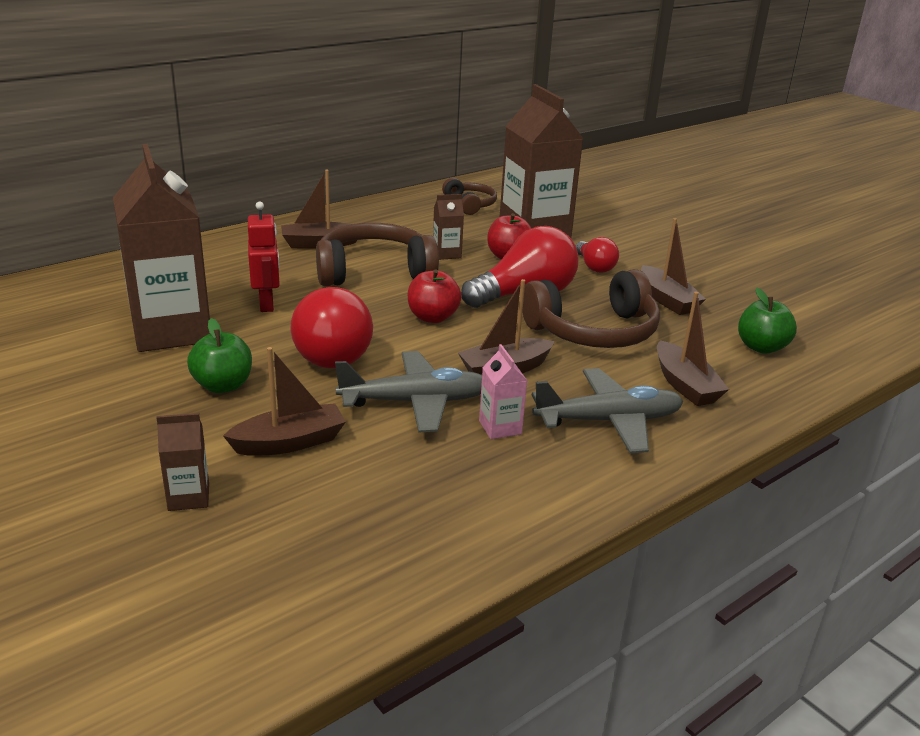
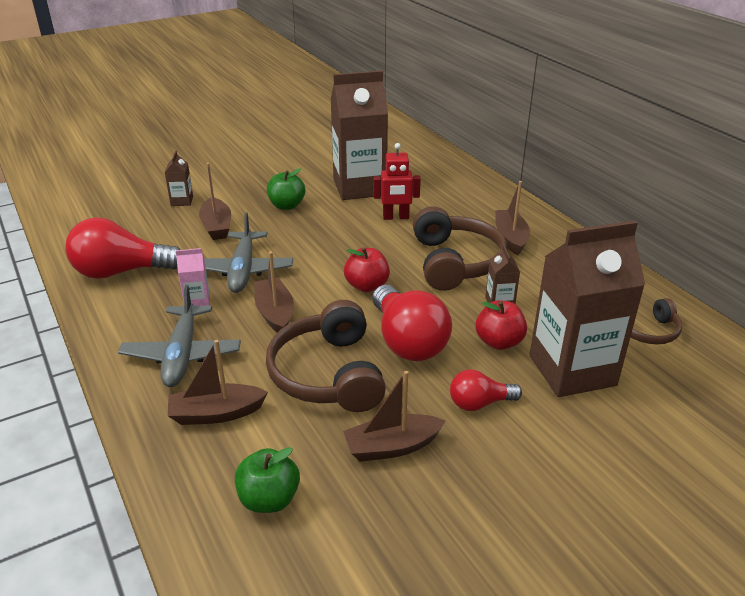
camera: 100 degrees right, 5 degrees up
red light bulb [290,287,373,368] -> red light bulb moved to [65,217,180,279]

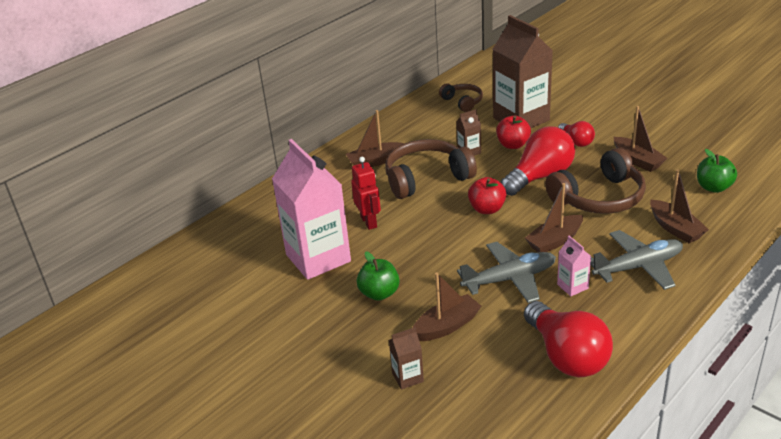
camera: 105 degrees left, 0 degrees up
brown carton [331,70,388,200] -> pink carton [272,139,351,280]

